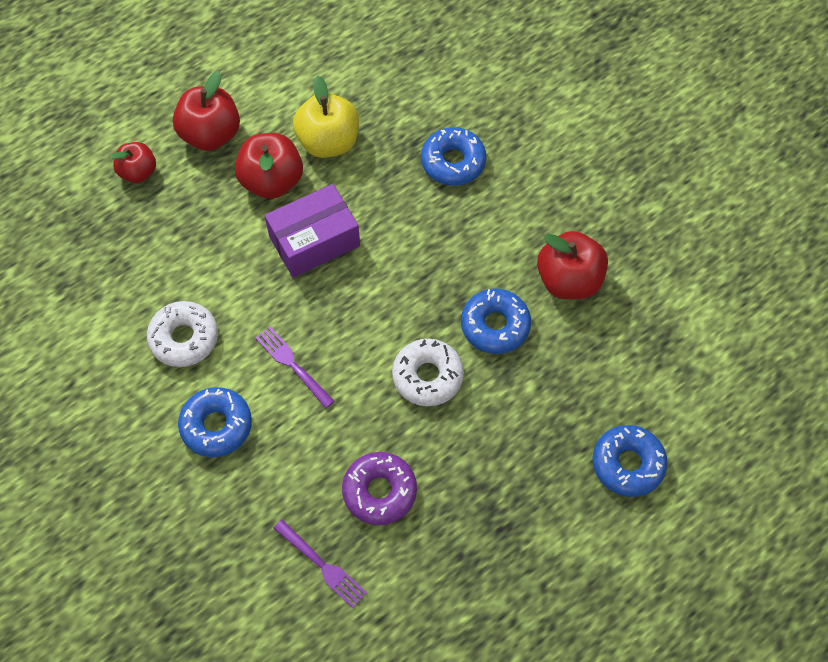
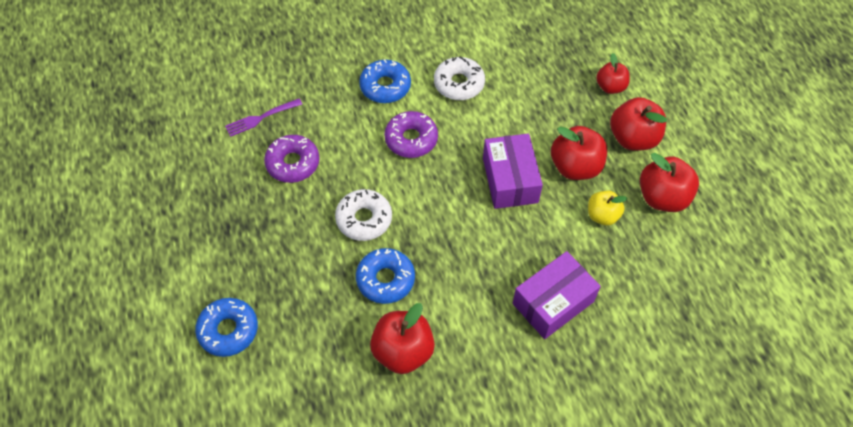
camera: 110 degrees right, 5 degrees down
purple fork [255,327,334,409] -> purple donut [384,111,438,158]
yellow apple [293,76,359,158] -> yellow apple [588,191,628,226], size x0.63
blue donut [421,127,486,186] -> purple box [512,251,601,339]
none -> red apple [640,153,699,212]

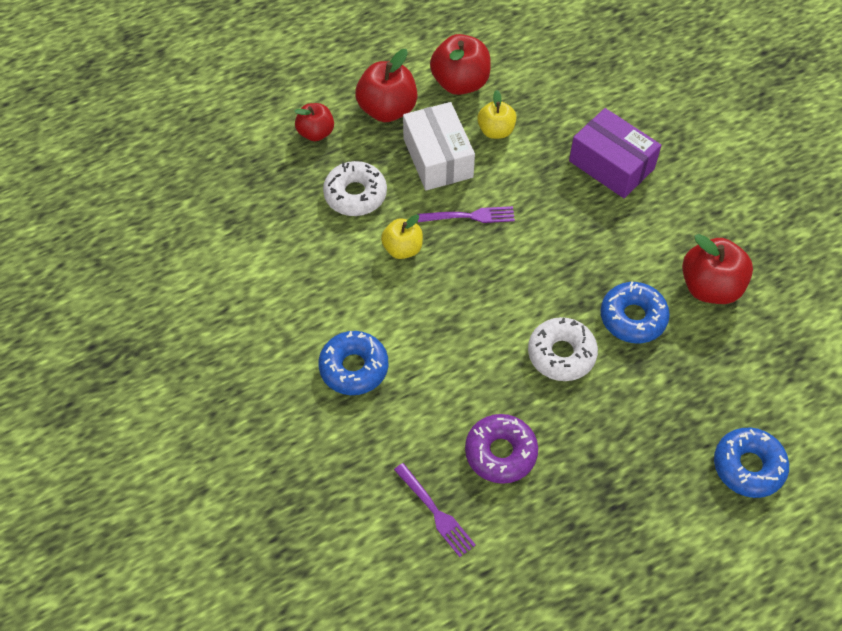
camera: 100 degrees left, 0 degrees up
purple donut [384,111,438,158] -> none
white donut [434,57,485,100] -> white donut moved to [323,161,387,216]
purple box [483,134,543,209] -> purple fork [417,206,515,223]
red apple [551,126,607,180] -> white box [403,102,475,191]
none -> yellow apple [381,214,423,259]

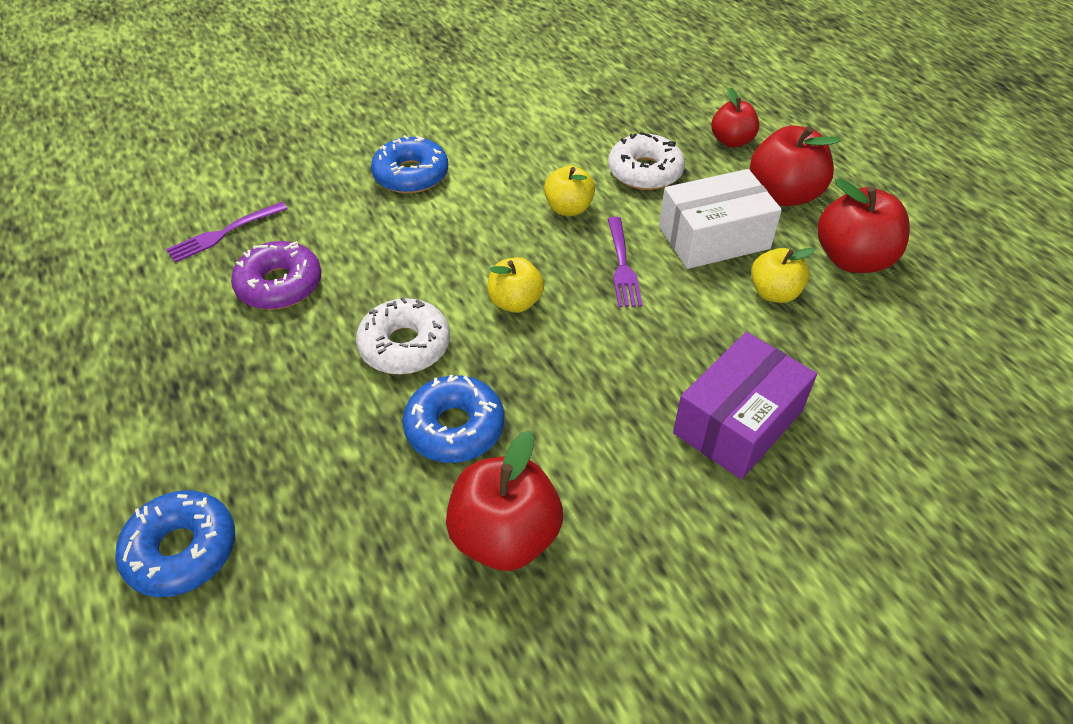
camera: 90 degrees right, 10 degrees down
none -> yellow apple [487,257,544,313]

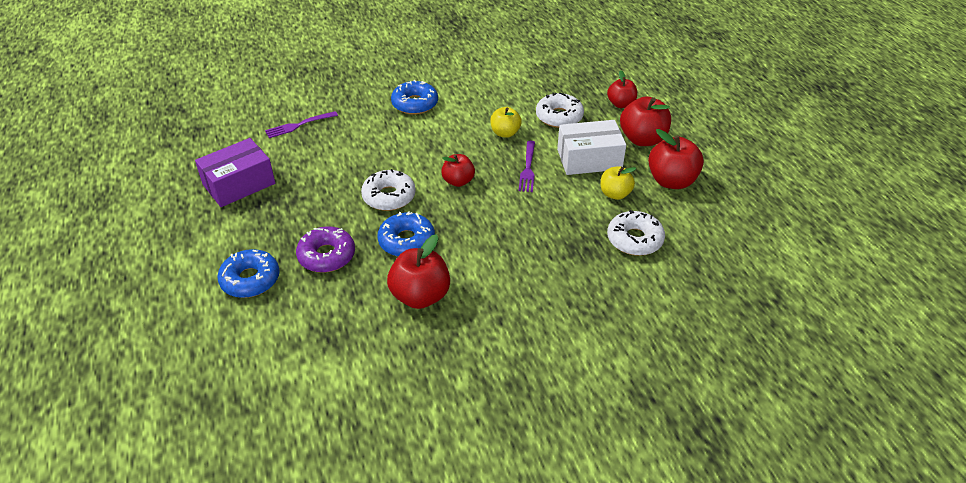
camera: 10 degrees right, 5 degrees down
purple donut [231,241,321,310] -> purple donut moved to [296,226,355,273]
yellow apple [487,257,544,313] -> red apple [441,154,475,187]
purple box [673,332,817,479] -> purple box moved to [195,138,275,207]
none -> white donut [607,210,665,256]

